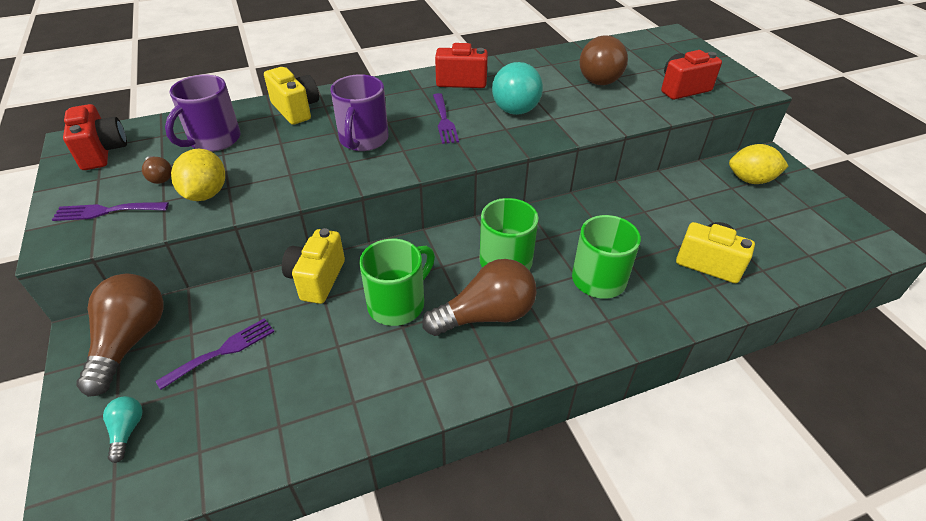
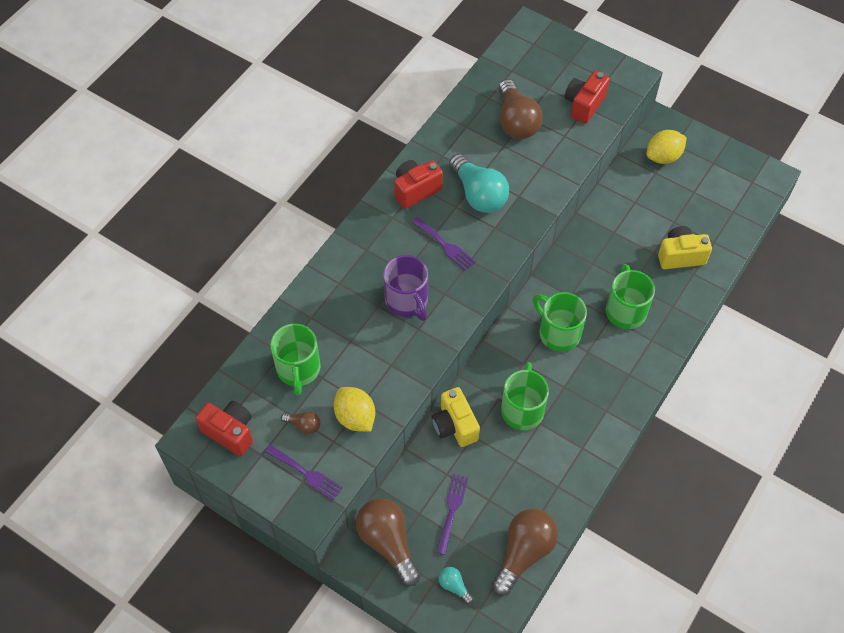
camera: 35 degrees left, 15 degrees up
purple fork [52,202,169,221] -> purple fork turned 105 degrees counterclockwise [265,445,343,501]
purple mug [165,75,241,152] -> green mug [270,324,321,396]
yellow camera [264,67,319,125] -> none
brown light bulb [422,259,536,336] -> brown light bulb moved to [491,509,558,596]

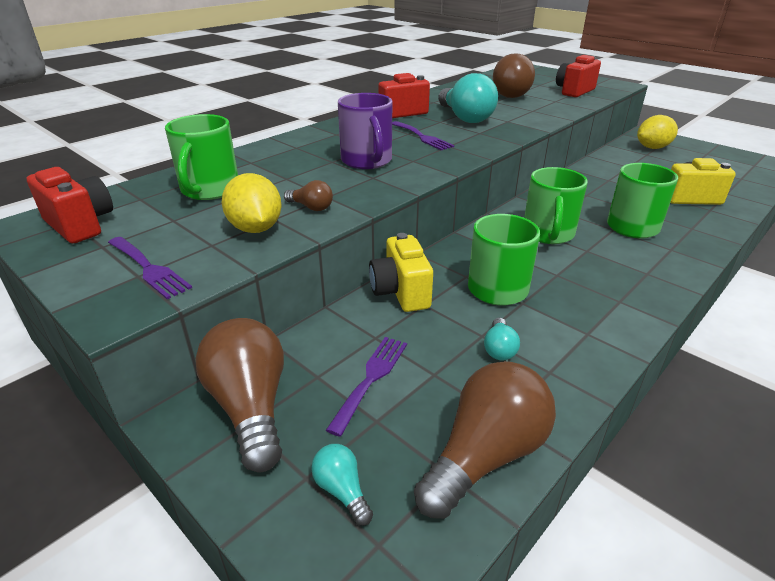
camera: 10 degrees right, 25 degrees down
brown light bulb [281,411,320,434] -> brown light bulb moved to [284,180,333,211]
green mug [533,292,587,352] -> green mug turned 135 degrees counterclockwise [524,167,588,244]
none -> turquoise light bulb [484,318,520,360]

